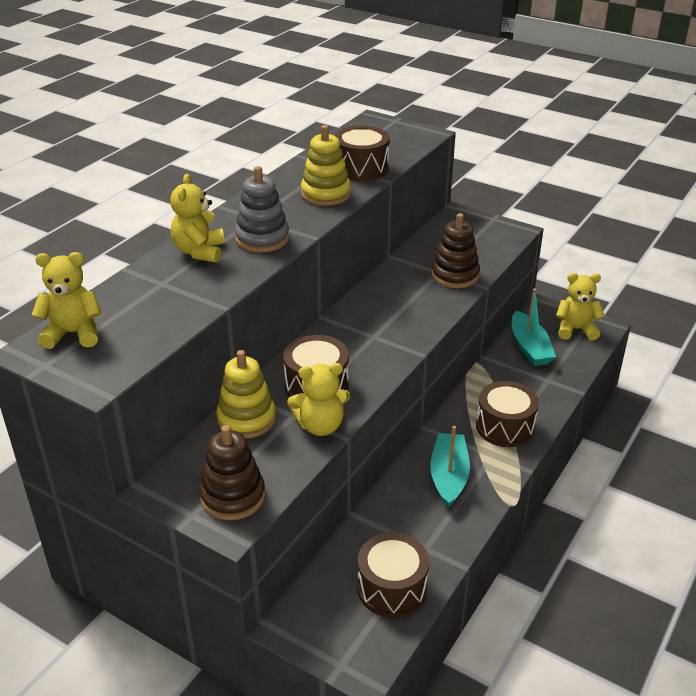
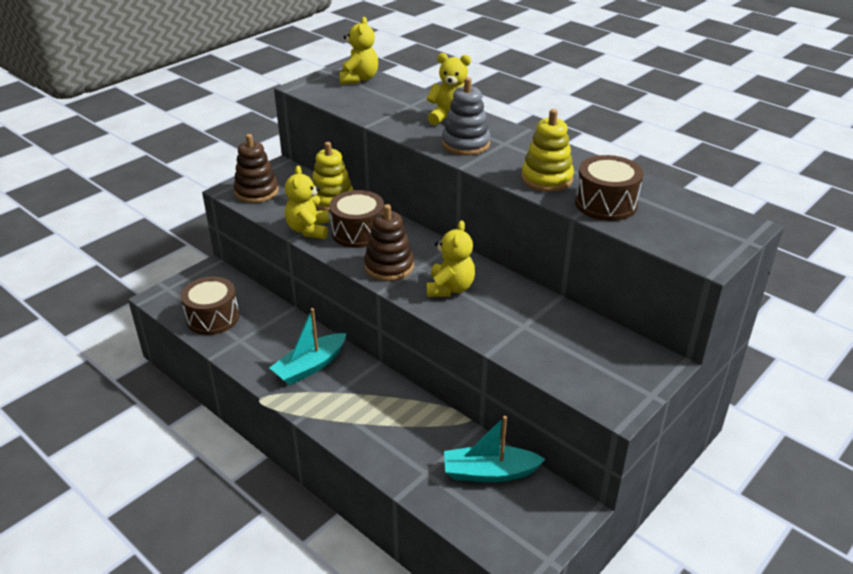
camera: 100 degrees right, 0 degrees up
turquoise boat [430,426,470,508] -> turquoise boat turned 120 degrees clockwise [270,308,347,385]
brown stacking toy [431,213,480,288] -> brown stacking toy moved to [364,204,414,281]
brown drum [476,381,539,447] -> none
yellow teddy bear [556,273,605,341] -> yellow teddy bear moved to [427,221,475,297]

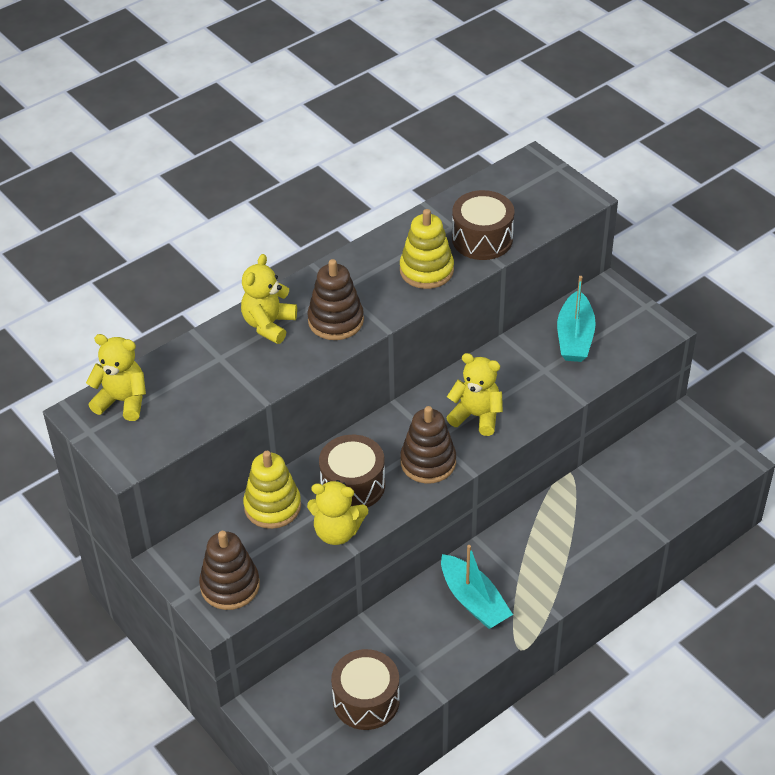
camera: 80 degrees left, 10 degrees up
grey stacking toy [442,77,491,155] -> brown stacking toy [307,259,364,340]
turquoise boat [444,416,546,482] -> turquoise boat moved to [557,276,596,362]

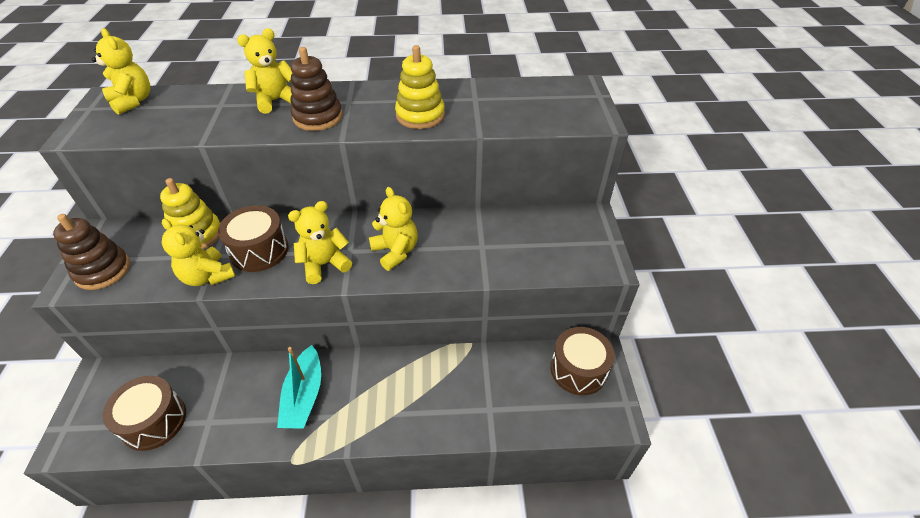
camera: 35 degrees right, 0 degrees up
brown stacking toy [400,406,456,483] -> yellow teddy bear [288,201,352,284]
brown drum [452,190,515,260] -> brown drum moved to [551,327,614,395]
turquoise boat [557,276,596,362] -> none

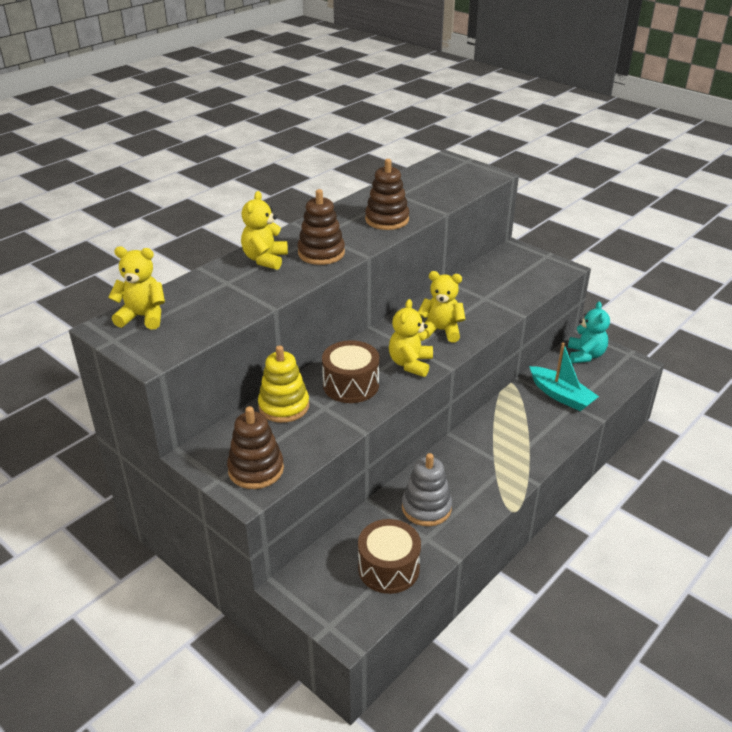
camera: 45 degrees left, 10 degrees down
yellow teddy bear [162,219,235,286] -> none
turquoise boat [277,345,321,429] -> turquoise boat moved to [529,343,599,411]
yellow stacking toy [395,45,445,129] -> brown stacking toy [365,159,409,230]
brown drum [551,327,614,395] -> turquoise teddy bear [568,301,610,363]
none -> grey stacking toy [402,453,452,526]

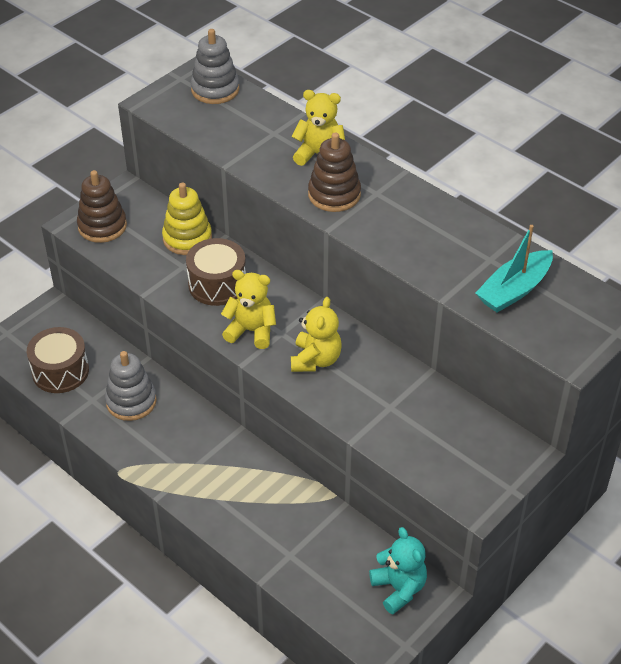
camera: 90 degrees right, 10 degrees up
yellow teddy bear [108,247,165,330] -> grey stacking toy [191,29,239,104]
brown stacking toy [365,159,409,230] -> none
turquoise boat [529,343,599,411] -> turquoise boat moved to [476,225,553,313]
turquoise teddy bear [568,301,610,363] -> turquoise teddy bear turned 120 degrees counterclockwise [369,527,427,614]

